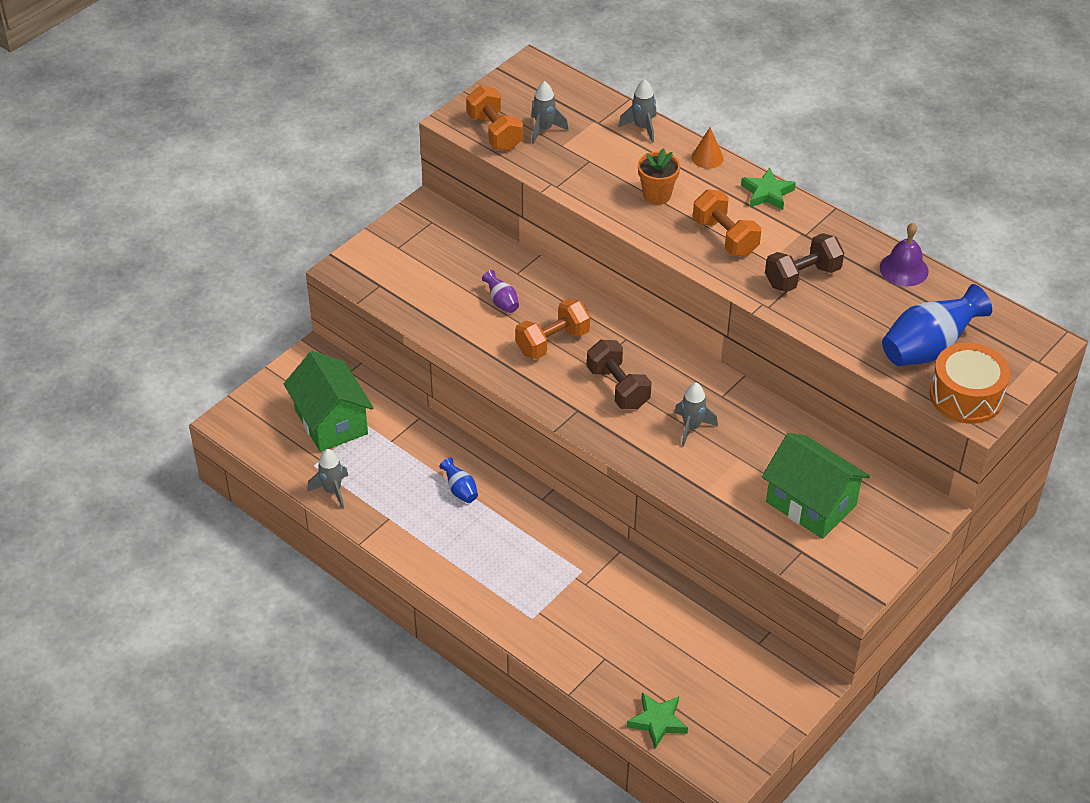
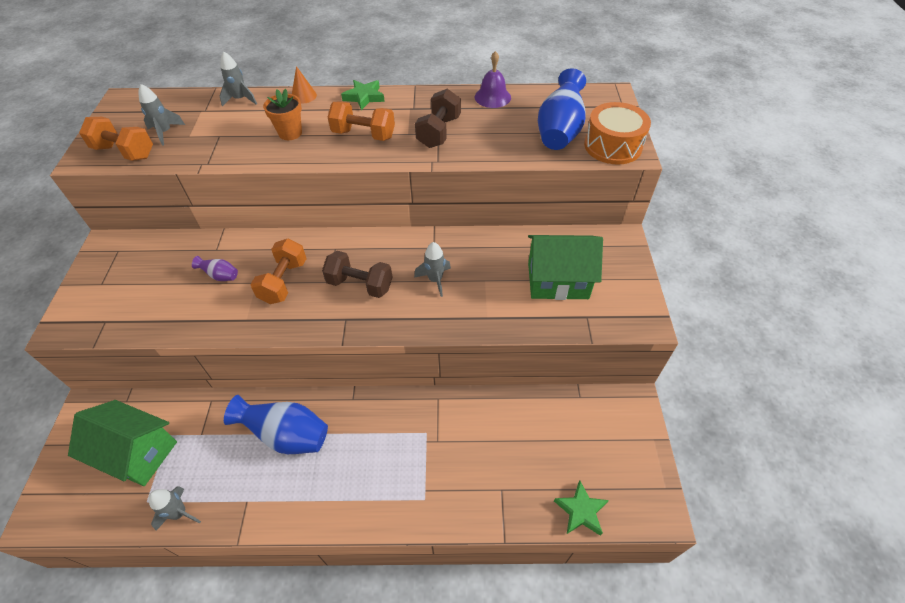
camera: 40 degrees left, 5 degrees up
blue vase [439,458,478,503] -> blue vase [224,395,328,454], size x2.14

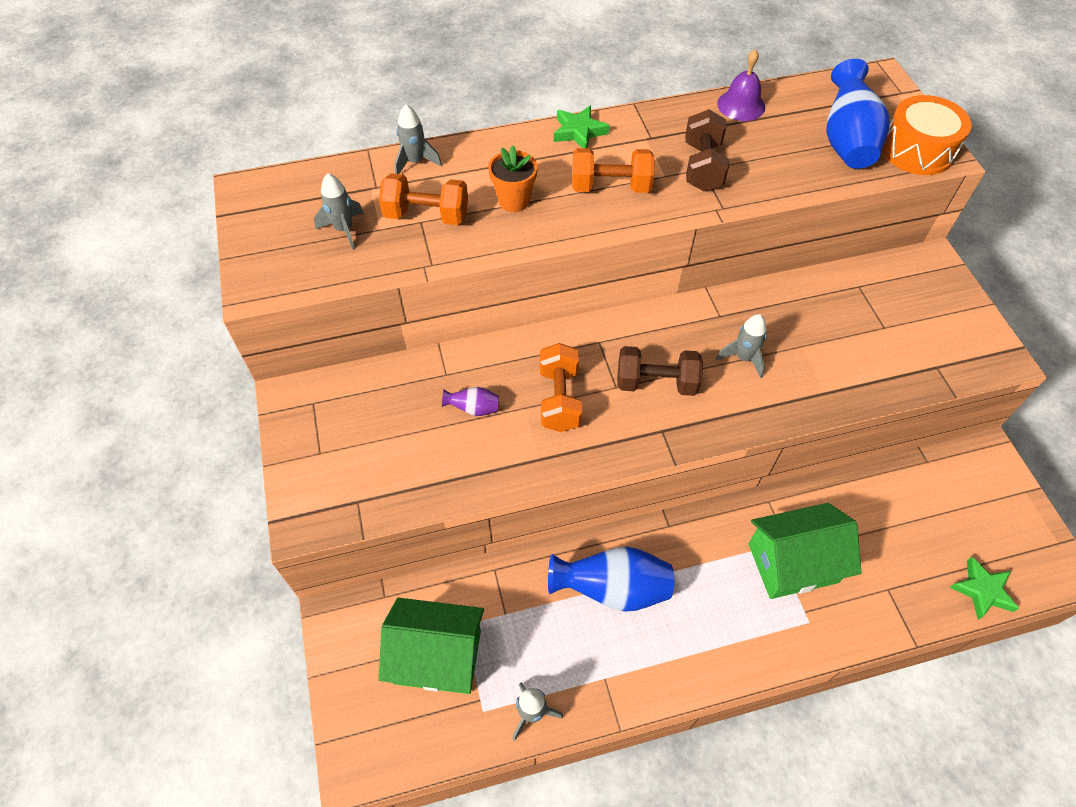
camera: 15 degrees left, 5 degrees up
orange dumbbell [79,117,153,161] -> orange dumbbell moved to [379,173,468,225]
orange cone [292,66,317,104] -> none
green house [528,235,603,300] -> green house moved to [748,503,862,599]

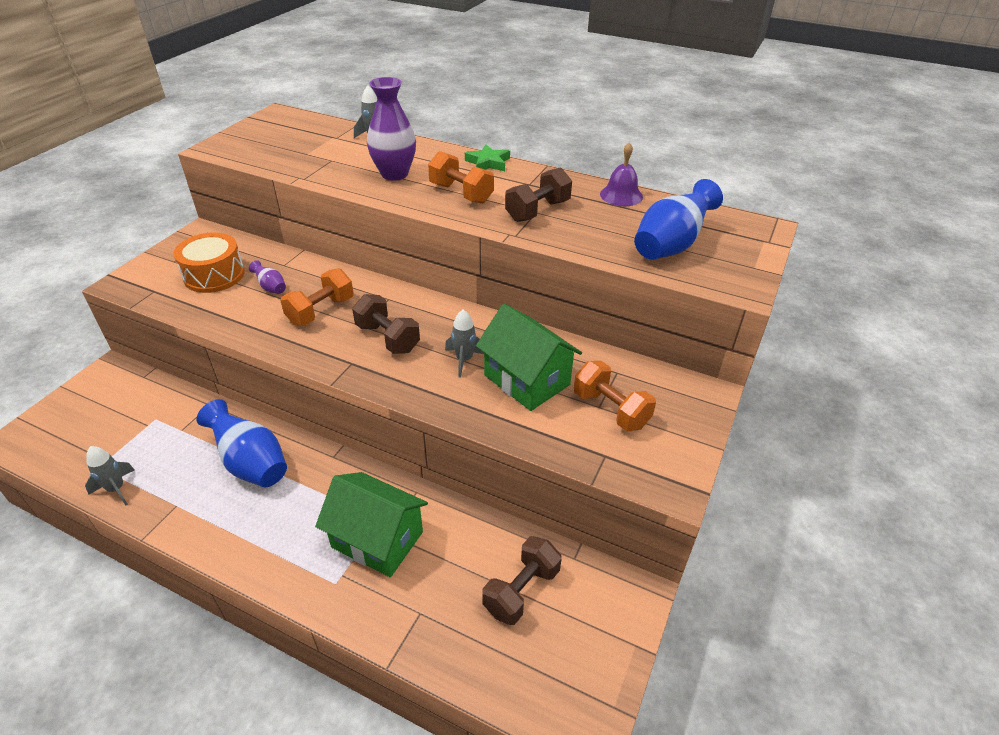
camera: 40 degrees right, 15 degrees down
grey rocket [314,173,364,249] -> none
orange dumbbell [379,173,468,225] -> orange dumbbell moved to [574,361,656,431]
green house [379,598,484,694] -> green house moved to [476,304,582,411]
orange flower pot [488,145,538,212] -> purple vase [367,77,416,181]
orange drum [882,95,972,175] -> orange drum moved to [173,232,245,293]
green star [949,557,1019,620] -> none
none -> brown dumbbell [482,536,562,625]

